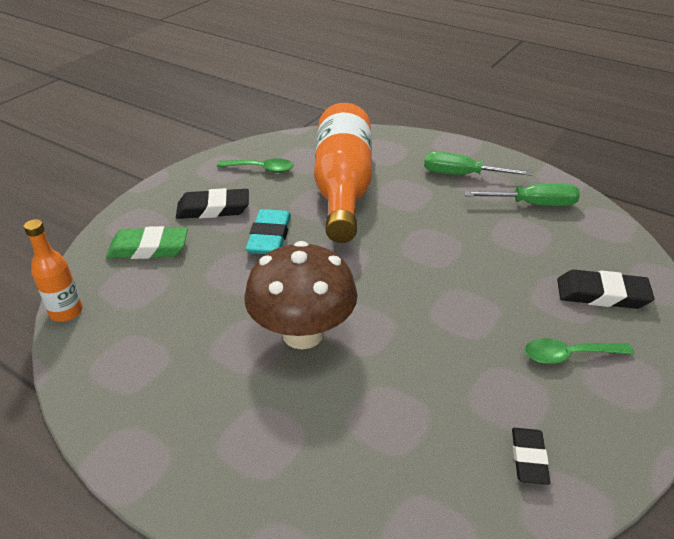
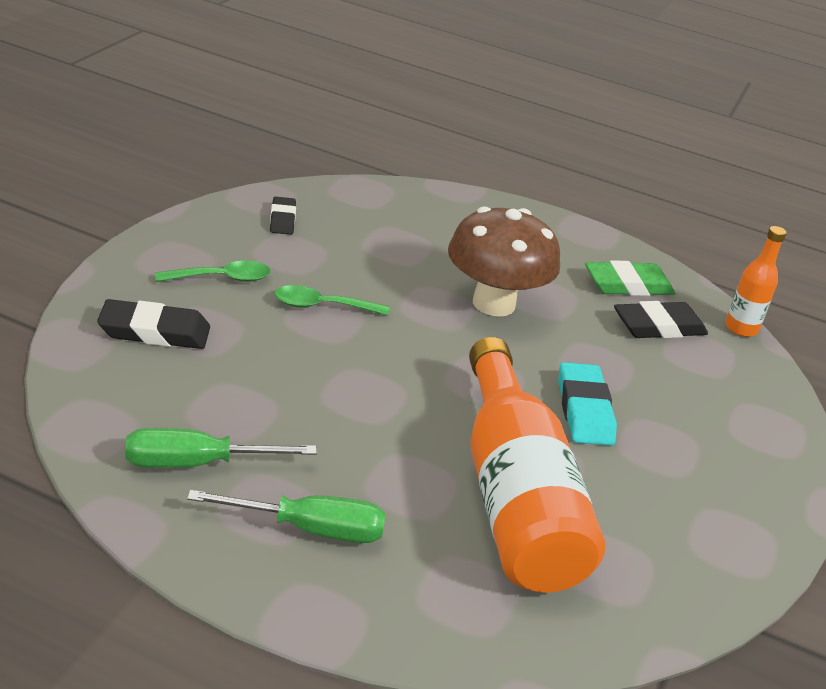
camera: 165 degrees right, 5 degrees down
green eraser [106,226,188,259] -> green eraser moved to [585,260,675,296]
black eraser [176,188,249,219] -> black eraser moved to [614,301,708,338]
green spoon [217,158,294,173] -> green spoon moved to [274,285,389,315]

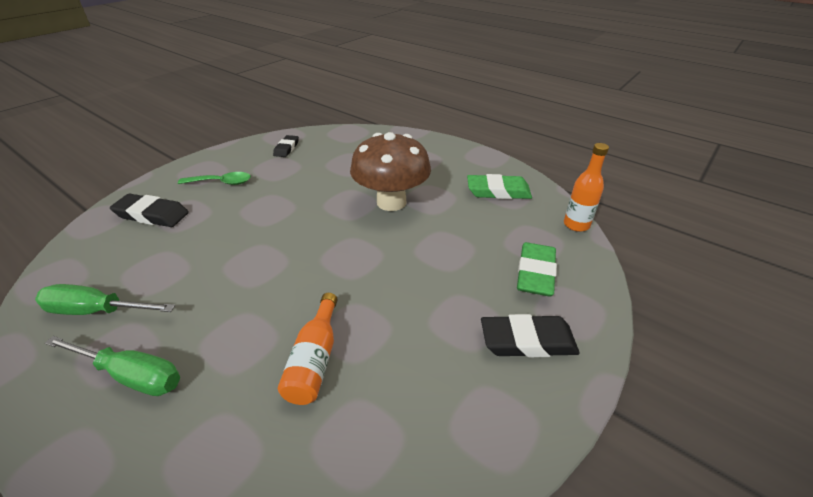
camera: 20 degrees right, 5 degrees up
green spoon [274,285,389,315] -> none
orange bottle [469,337,605,592] -> orange bottle [278,293,338,405], size x0.46
turquoise eraser [558,362,617,446] -> none
black eraser [614,301,708,338] -> black eraser moved to [481,314,580,357]
none -> green eraser [517,242,557,297]

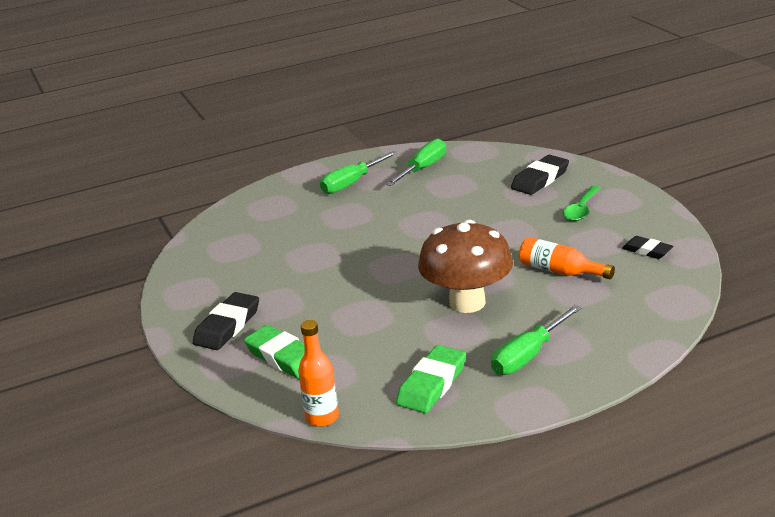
camera: 120 degrees right, 10 degrees down
orange bottle [278,293,338,405] -> orange bottle moved to [519,237,615,279]
none -> green screwdriver [491,305,582,375]

